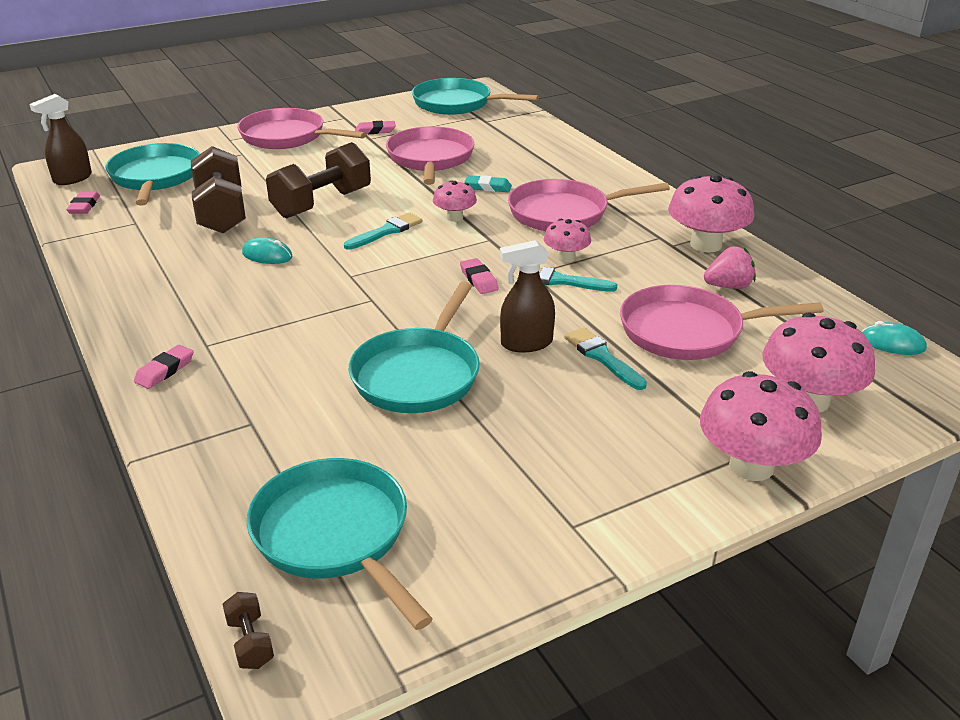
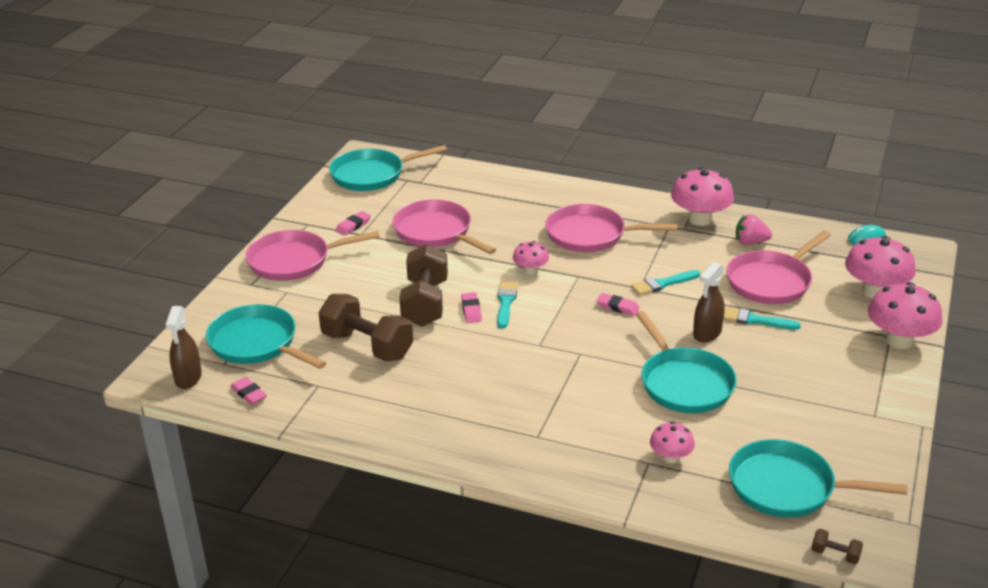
camera: 40 degrees left, 0 degrees up
pink eraser [134,345,194,389] -> pink eraser moved to [461,292,482,323]
turquoise mouse [242,237,293,264] -> none
turquoise eraser [465,175,512,192] -> none
pink pan [508,179,670,231] -> pink pan turned 60 degrees clockwise [545,204,677,252]
pink mushroom [544,219,591,262] -> pink mushroom moved to [650,422,695,463]
pink strawberry [704,246,756,289] -> pink strawberry turned 120 degrees counterclockwise [736,214,772,245]

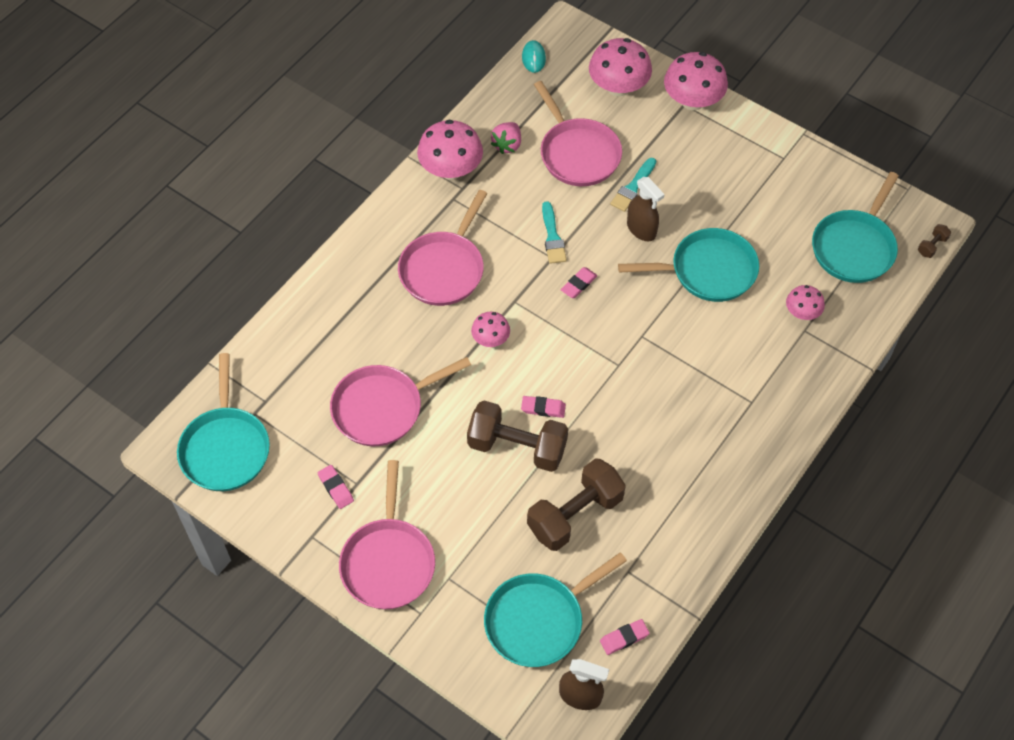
camera: 75 degrees left, 25 degrees up
turquoise brush [497,281,518,328] -> none

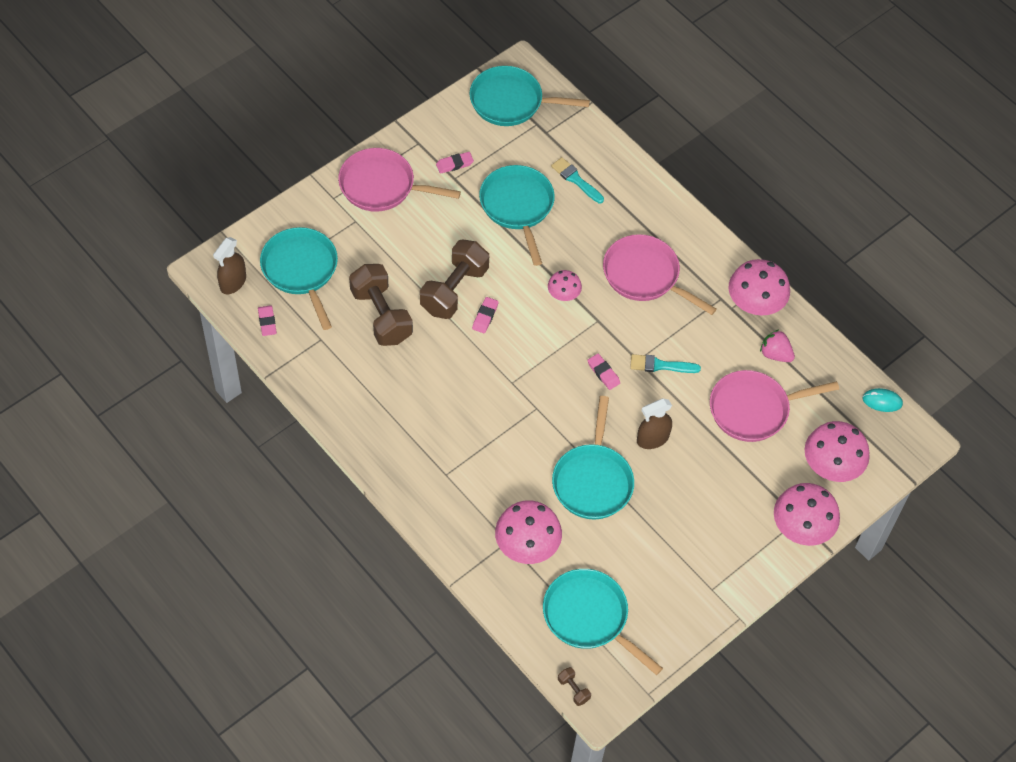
camera: 100 degrees right, 0 degrees up
pink pan [330,357,471,446] -> turquoise pan [479,165,555,266]
turquoise brush [610,158,656,212] -> turquoise brush moved to [551,157,604,203]
pink mushroom [786,285,825,320] -> pink mushroom [495,500,562,564], size x1.80

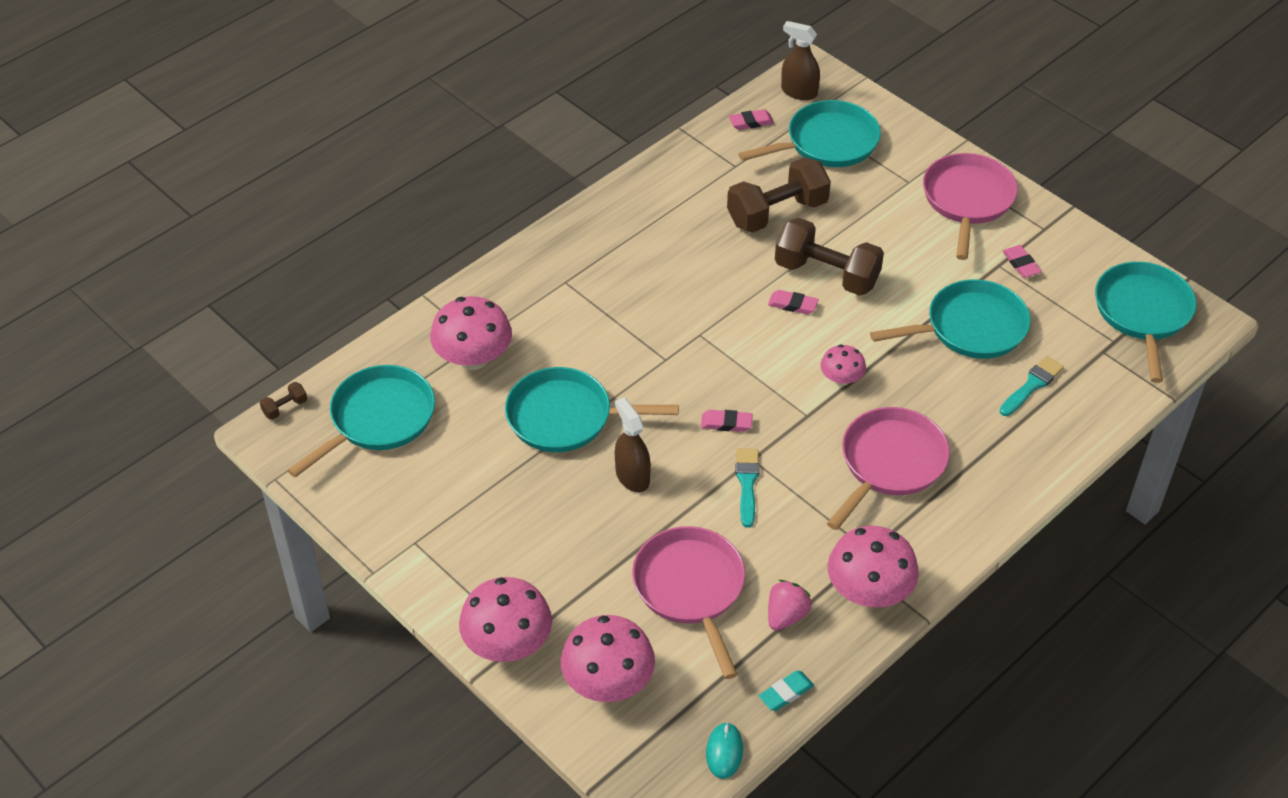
camera: 90 degrees right, 10 degrees down
pink eraser [588,354,620,390] -> pink eraser turned 45 degrees clockwise [701,410,753,432]
none -> turquoise eraser [759,670,814,711]

